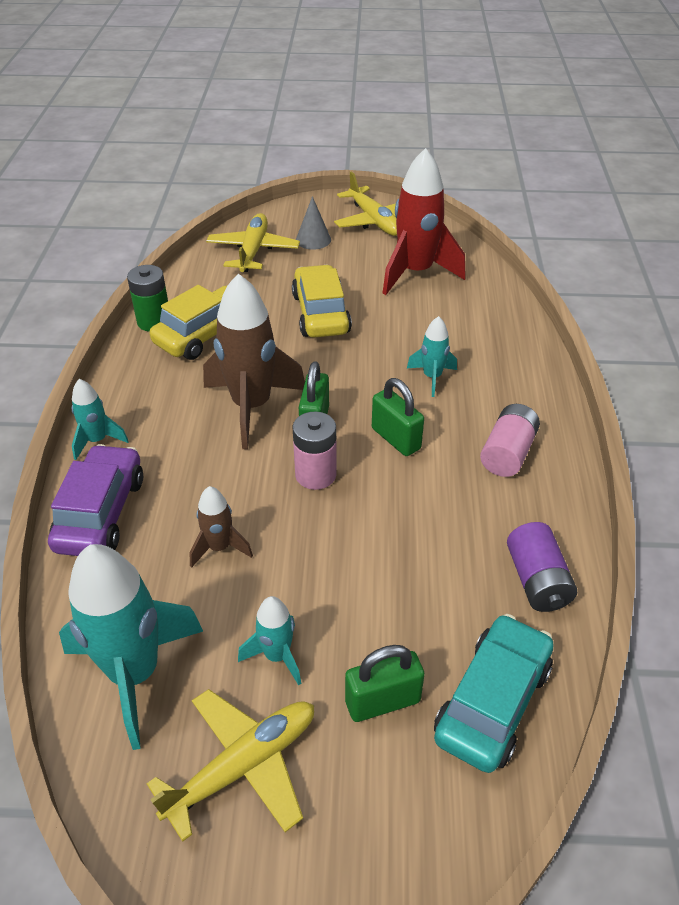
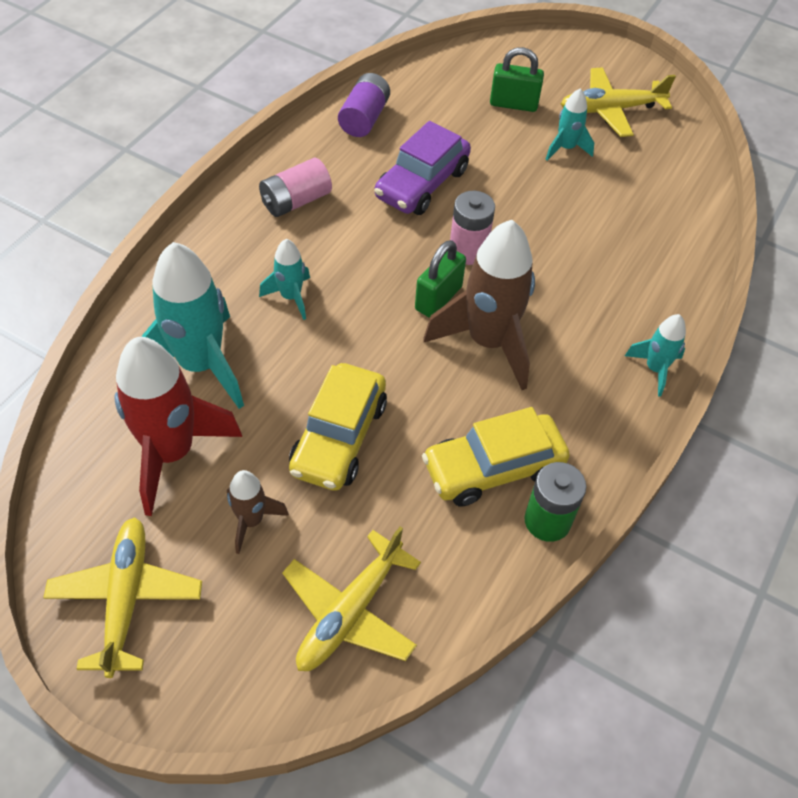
camera: 155 degrees left, 10 degrees up
purple car [48,444,143,556] -> purple car moved to [374,121,471,215]
turquoise rocket [59,544,203,750] -> turquoise rocket moved to [141,242,244,409]
brown rocket [190,486,253,568] -> brown rocket moved to [227,470,289,554]
grey cone [296,196,331,250] -> none
green padlock [372,378,424,456] -> none
turquoise car [434,614,554,773] -> none

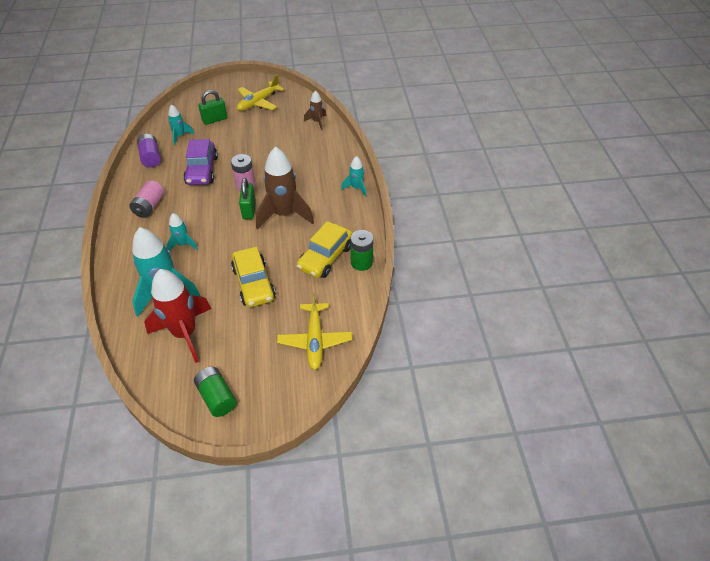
camera: 35 degrees left, 5 degrees down
yellow plane [43,517,202,678] -> green battery [194,367,237,417]
brown rocket [227,470,289,554] -> brown rocket moved to [304,90,327,130]
turquoise rocket [546,88,594,160] -> turquoise rocket moved to [168,104,195,145]

